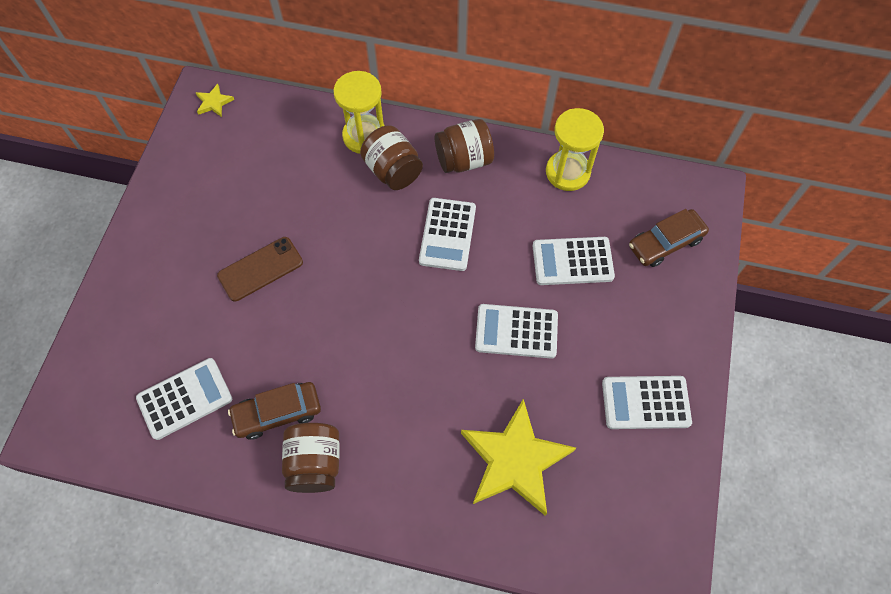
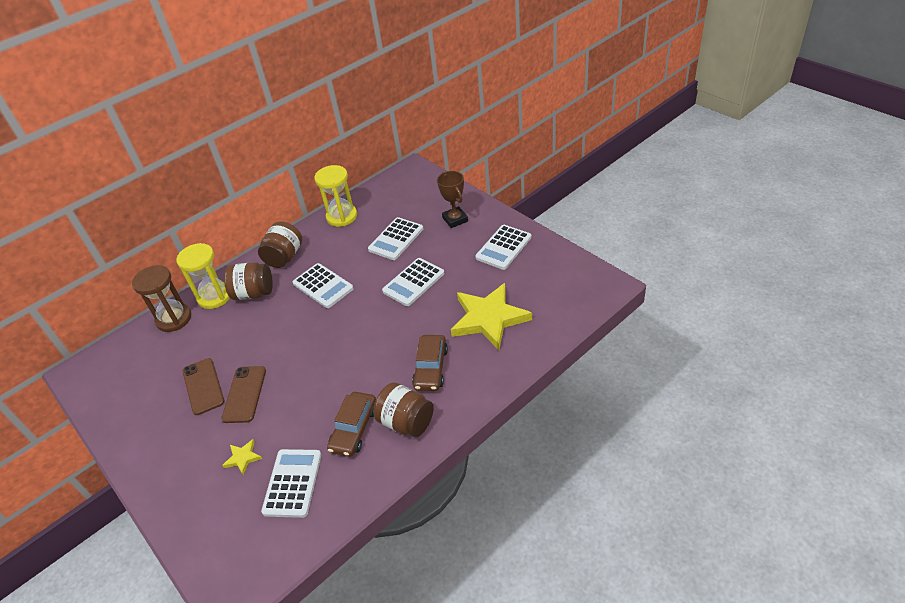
camera: 50 degrees left, 20 degrees down
yellow star [196,84,234,117] -> yellow star moved to [222,439,262,475]
brown car [629,209,709,267] -> brown car moved to [412,335,448,391]
none -> brown hourglass [132,265,191,332]
none -> brown phone [182,358,224,415]
none -> brown trophy [437,171,468,228]

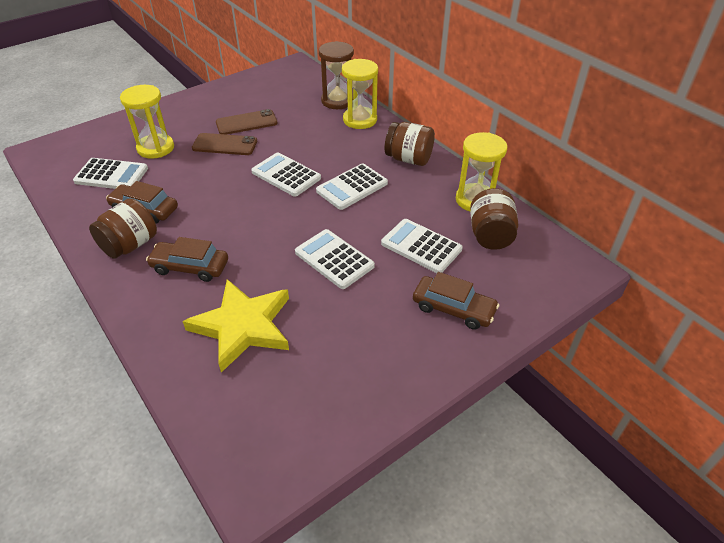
camera: 90 degrees right, 0 degrees up
yellow star [222,439,262,475] -> yellow hourglass [120,85,174,159]
brown jar [224,262,273,300] -> brown jar moved to [470,188,518,250]
brown trophy [437,171,468,228] -> brown car [413,272,499,330]
white calculator [475,225,531,270] -> white calculator moved to [251,153,321,197]

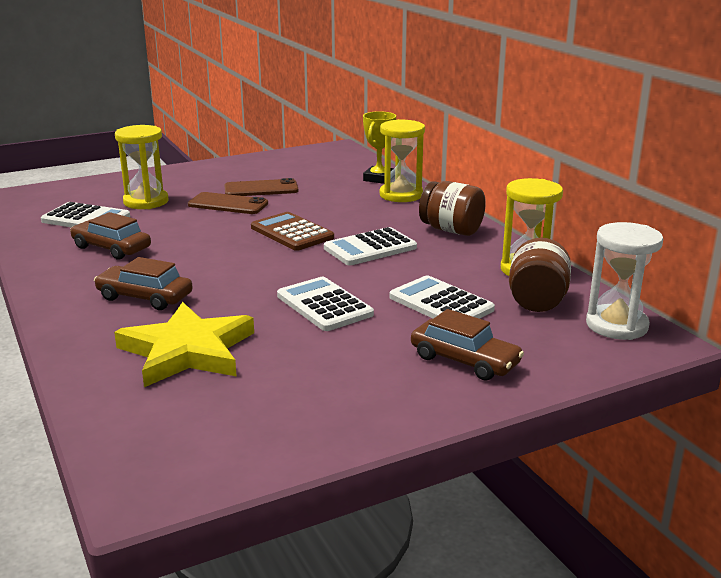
camera: 10 degrees right, 20 degrees down
brown jar [89,198,157,259] -> none
white calculator [251,153,321,197] -> brown calculator [251,212,334,251]
brown hourglass [319,41,354,109] -> yellow trophy [363,111,396,184]
none -> white hourglass [586,222,663,340]

